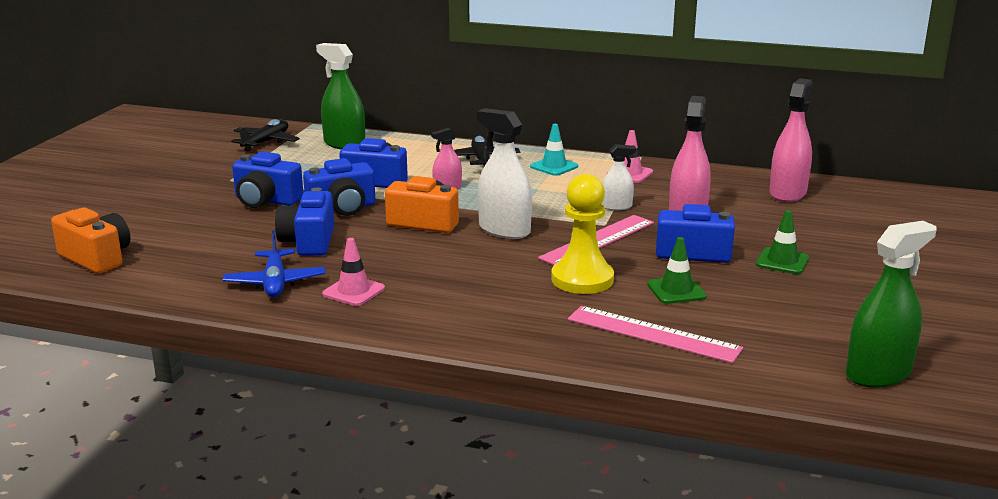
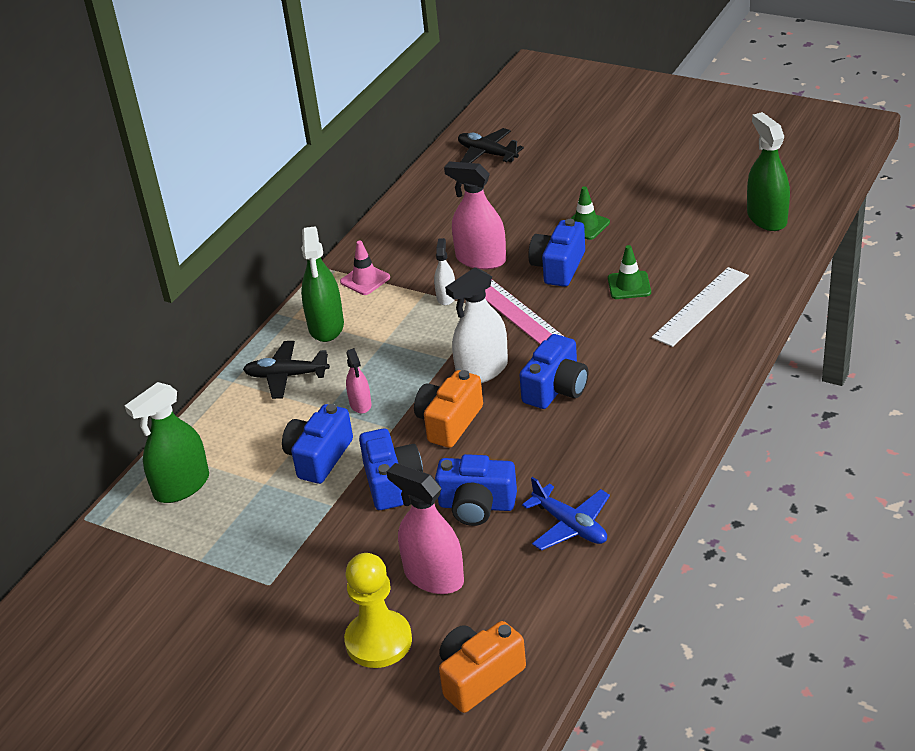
camera: 75 degrees left, 15 degrees up
blue plane [223,231,325,297] -> blue plane turned 45 degrees clockwise [522,477,610,551]
black plane [231,119,300,152] -> black plane moved to [458,128,524,163]
blue camera [232,152,303,208] -> blue camera moved to [519,334,588,409]
pink traffic cone [322,238,385,306] -> none
turquoise traffic cone [530,124,578,176] -> green spray bottle [301,226,344,342]
yellow pawn [551,174,614,294] -> yellow pawn moved to [344,553,412,668]
pink ruler [568,306,743,363] -> white ruler [651,267,749,347]
pink spray bottle [769,78,813,202] -> pink spray bottle moved to [386,463,464,594]

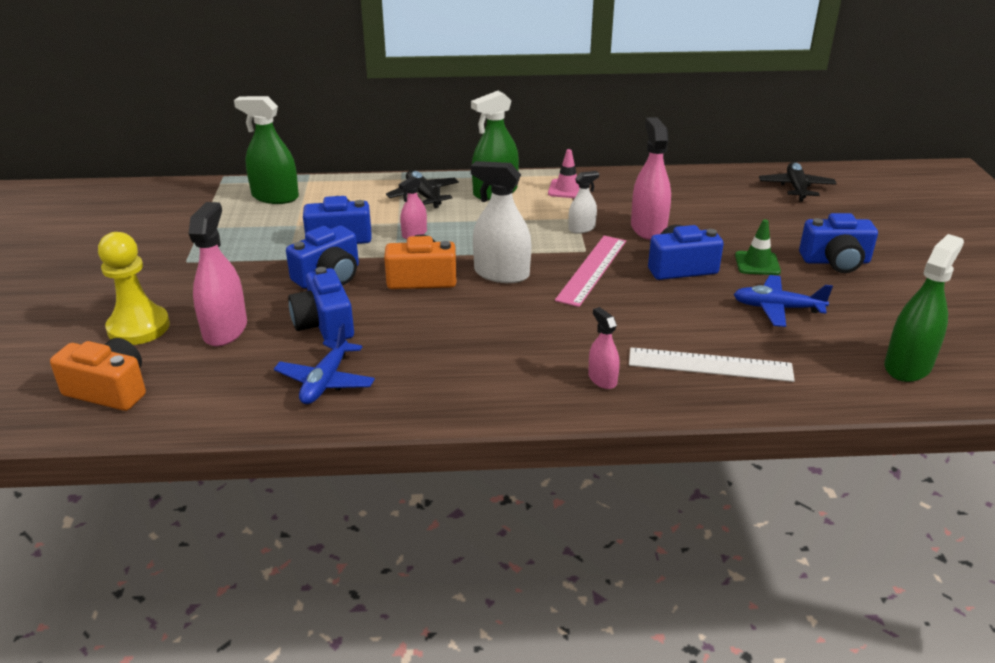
camera: 55 degrees right, 5 degrees down
blue camera [519,334,588,409] -> blue camera moved to [799,213,878,273]
green traffic cone [608,245,651,299] -> none
none -> pink spray bottle [588,307,620,389]
none -> blue plane [733,275,833,327]

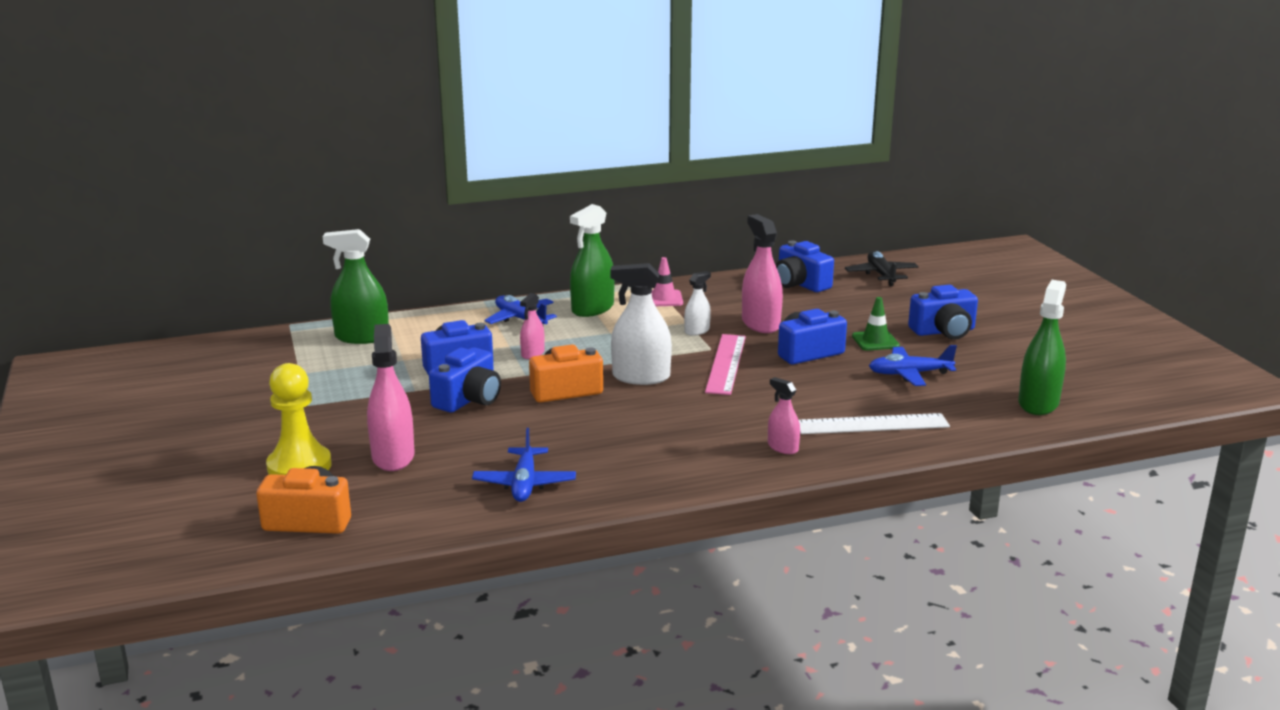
camera: 15 degrees left, 10 degrees down
blue camera [288,267,354,341] -> blue camera moved to [776,241,834,292]
black plane [386,170,459,208] -> blue plane [484,295,557,327]

